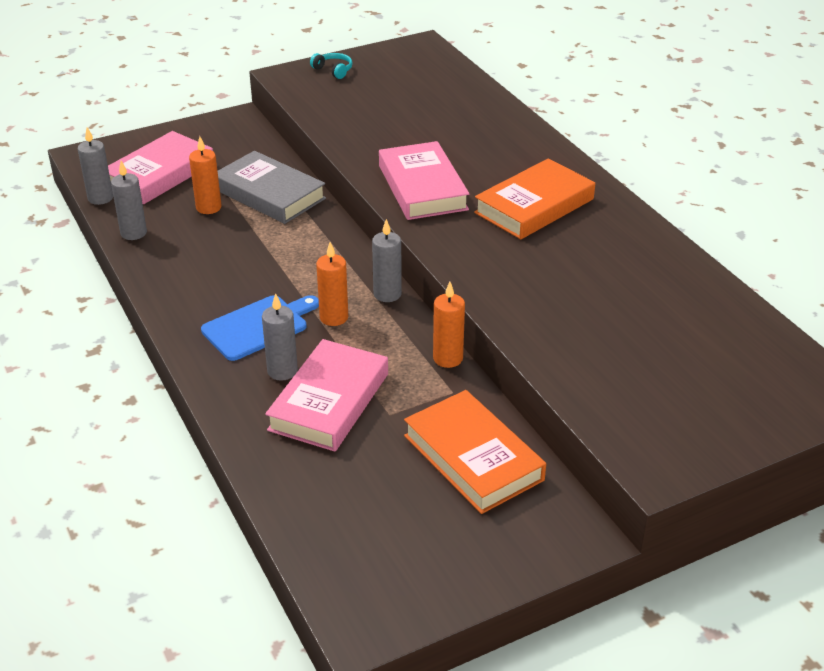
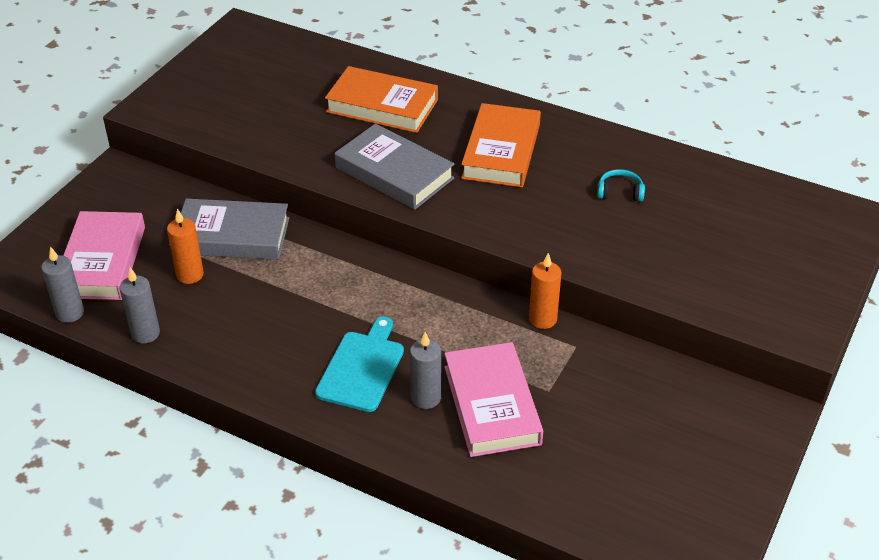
camera: 35 degrees left, 5 degrees up
blue cutting board [201,295,319,361] -> turquoise cutting board [315,317,404,412]
turquoise headphones [310,53,352,79] -> turquoise headphones moved to [597,169,645,202]
orange candle [316,242,348,326] -> none
grey candle [372,219,402,302] -> none
pink book [379,141,469,220] -> grey book [335,124,455,210]
orange book [404,390,546,514] -> orange book moved to [325,66,438,133]

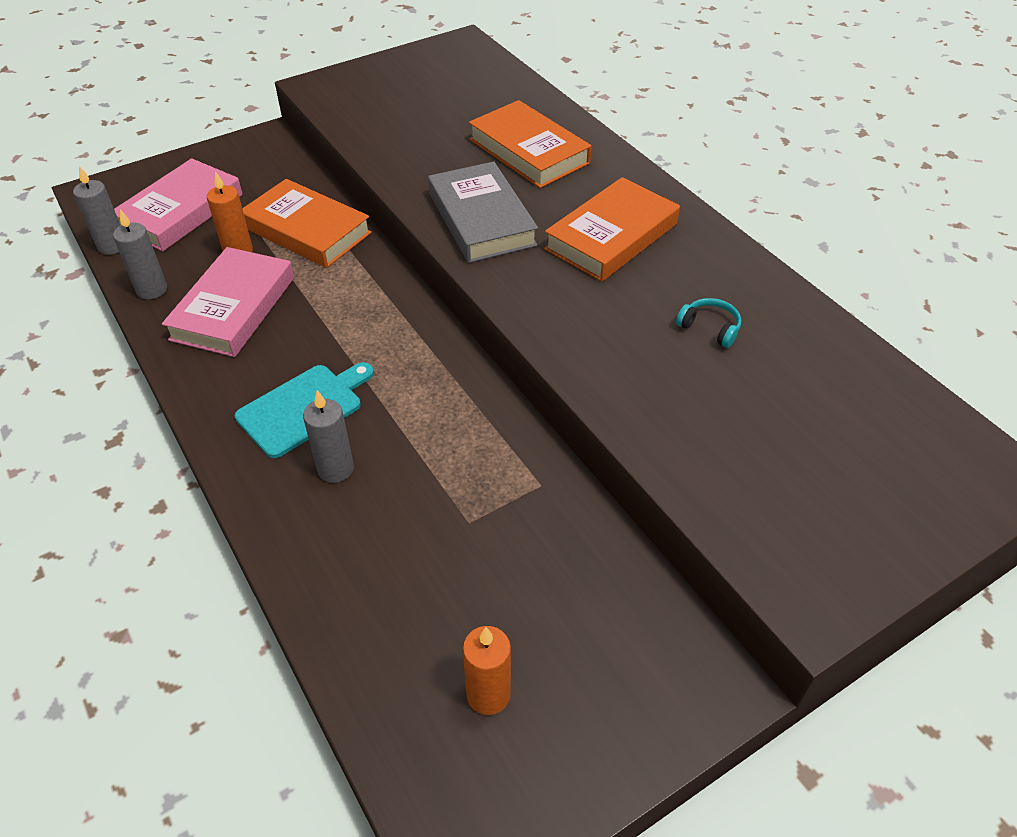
camera: 30 degrees right, 5 degrees up
grey book [181,199,289,260] -> orange book [242,179,372,268]
pink book [444,342,543,457] -> pink book moved to [162,247,294,357]
orange candle [529,253,561,329] -> orange candle moved to [463,626,511,715]

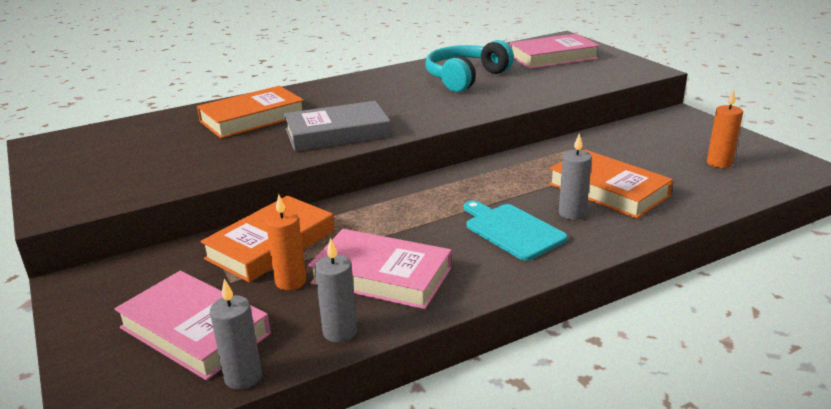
camera: 85 degrees left, 20 degrees down
orange book [544,177,680,282] -> orange book moved to [549,149,673,219]
turquoise headphones [676,298,741,348] -> turquoise headphones [425,40,514,92], size x2.34
none -> pink book [510,34,600,69]

